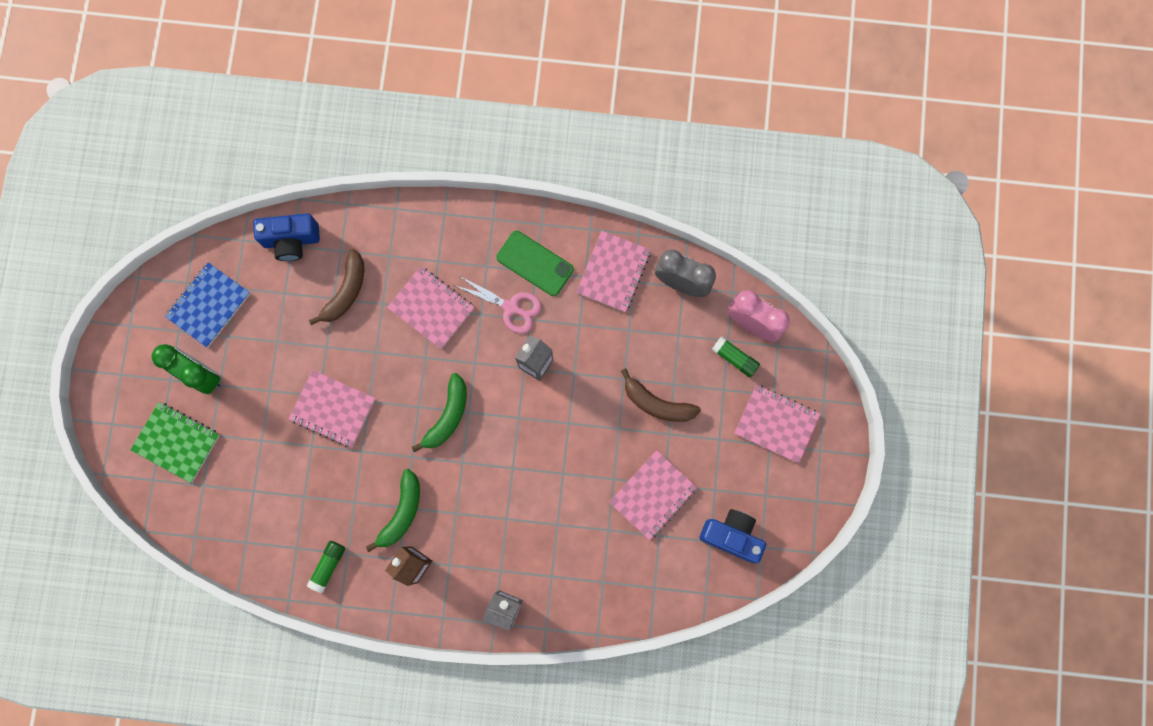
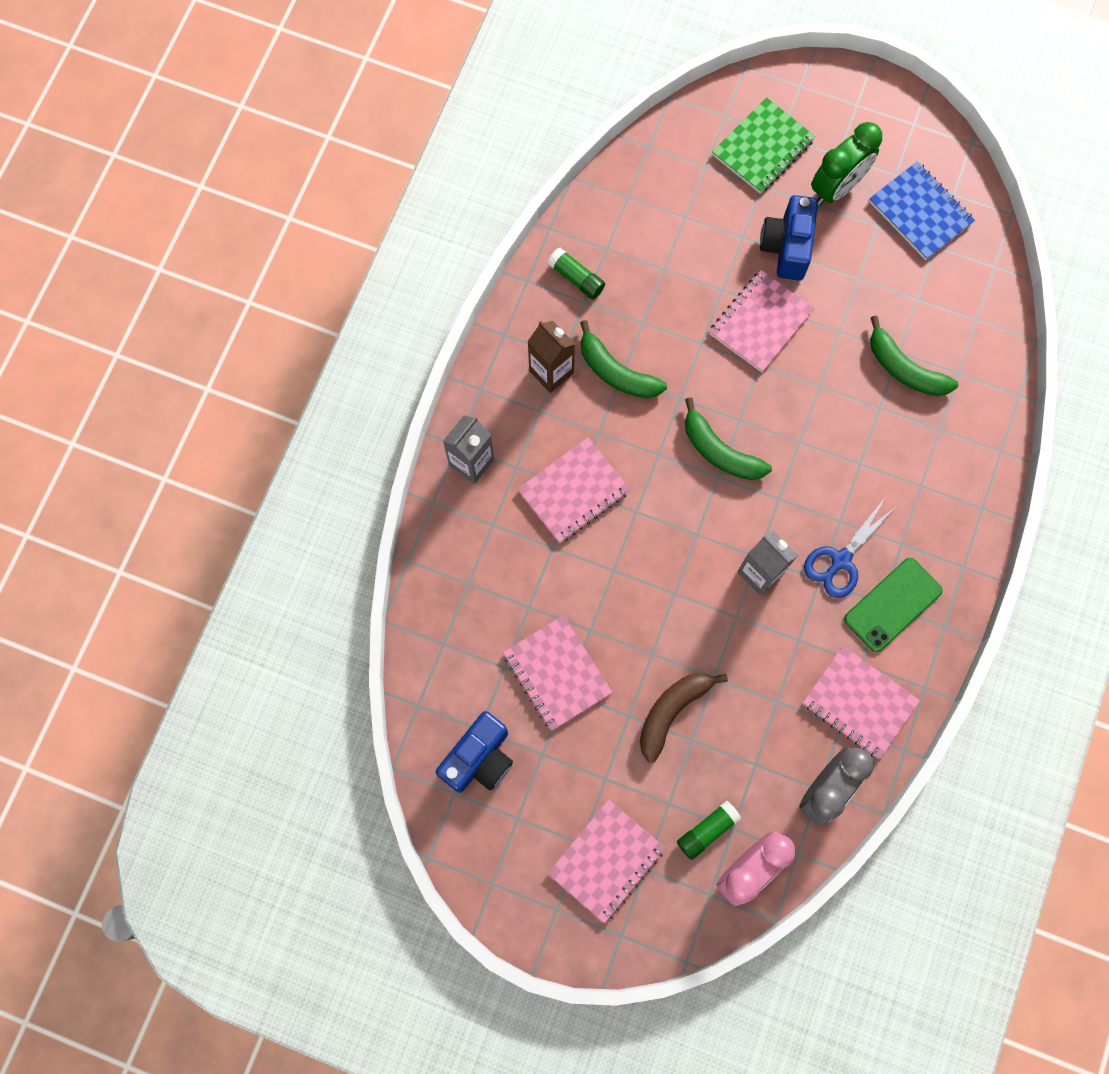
camera: 105 degrees right, 5 degrees down
blue camera [253,214,320,261] -> blue camera moved to [760,195,818,281]
brown banana [309,249,364,325] -> green banana [870,315,958,396]
pink notebook [387,266,474,349] -> pink notebook moved to [518,438,630,543]
pink scissors [454,276,541,333] -> blue scissors [804,498,896,598]

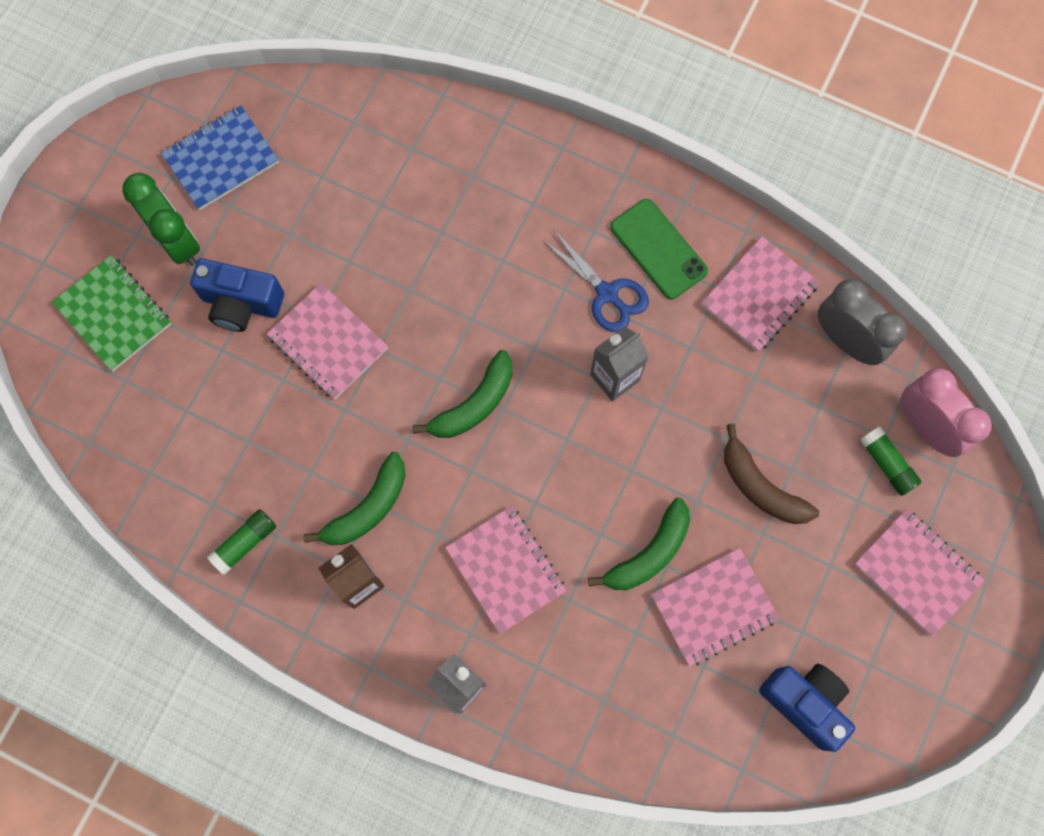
camera: 85 degrees left, 0 degrees up
green banana [870,315,958,396] -> green banana moved to [588,498,690,590]

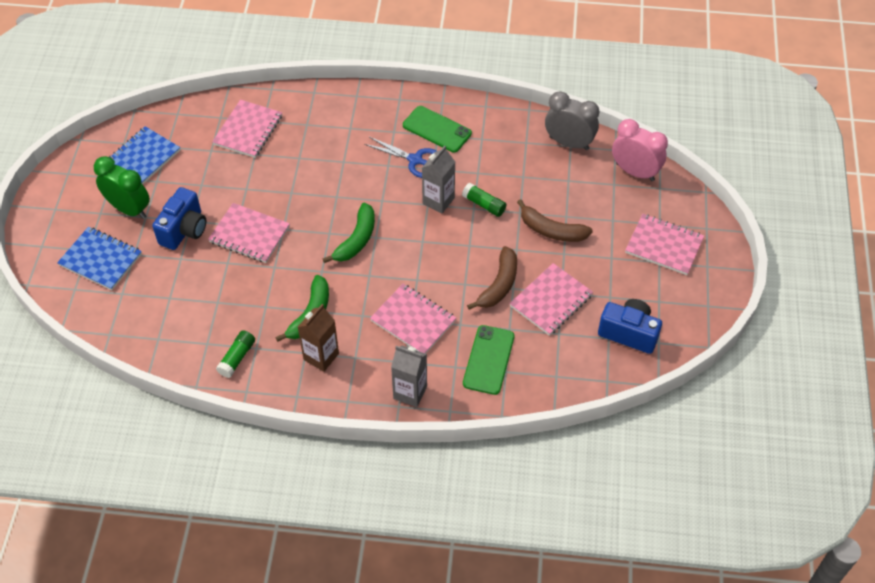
camera: 20 degrees left, 20 degrees down
green notebook [52,255,171,371] -> blue notebook [57,227,142,290]
blue camera [190,258,284,332] -> blue camera turned 60 degrees counterclockwise [152,187,206,250]
green banana [588,498,690,590] -> brown banana [467,246,517,310]
pink notebook [701,236,820,352] -> pink notebook moved to [212,100,282,158]
green glue stick [860,426,921,496] -> green glue stick moved to [462,183,506,217]
none -> green phone [463,325,514,395]

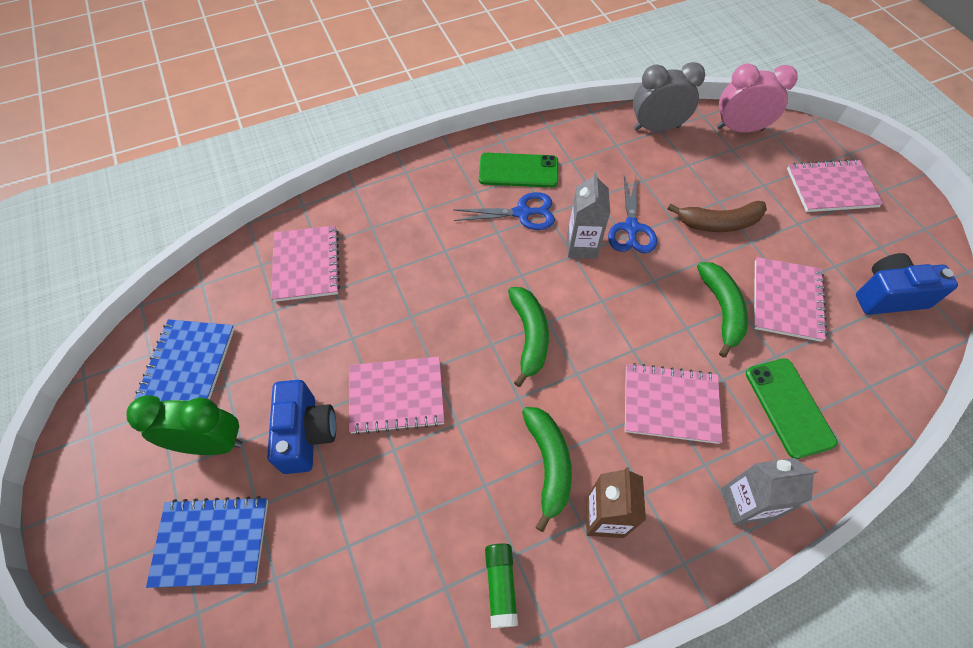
camera: 30 degrees left, 5 degrees up
green glue stick [462,183,506,217] -> blue scissors [608,176,657,253]
brown banana [467,246,517,310] -> green banana [697,262,748,358]

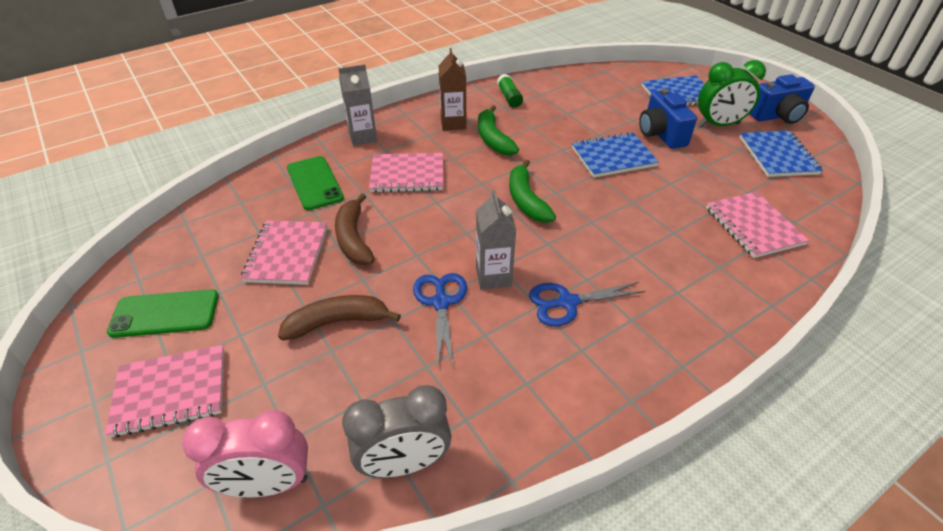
camera: 170 degrees right, 15 degrees down
pink notebook [349,357,444,435] -> blue notebook [572,132,659,178]
green phone [479,153,558,188] -> green phone moved to [107,289,219,338]
green banana [697,262,748,358] -> brown banana [335,193,375,265]
blue camera [856,253,958,315] -> blue camera moved to [749,74,815,124]

